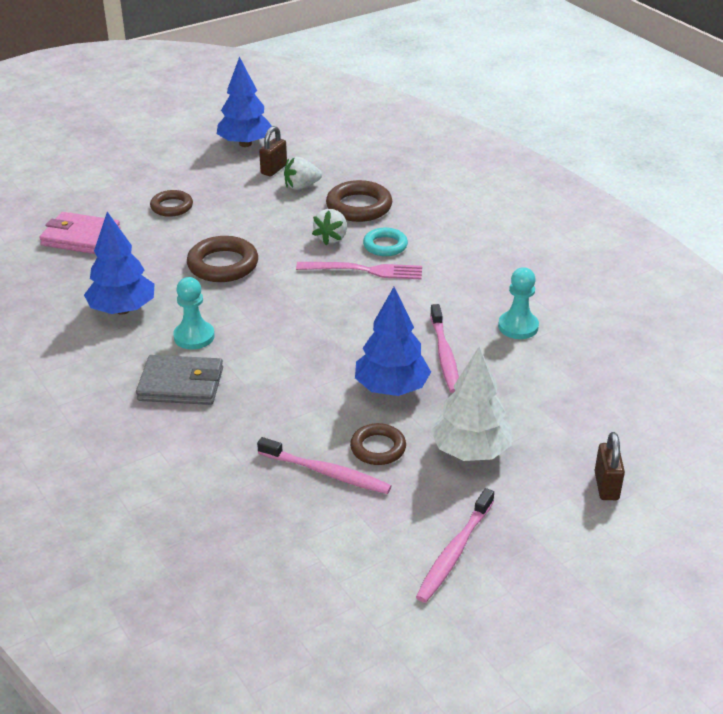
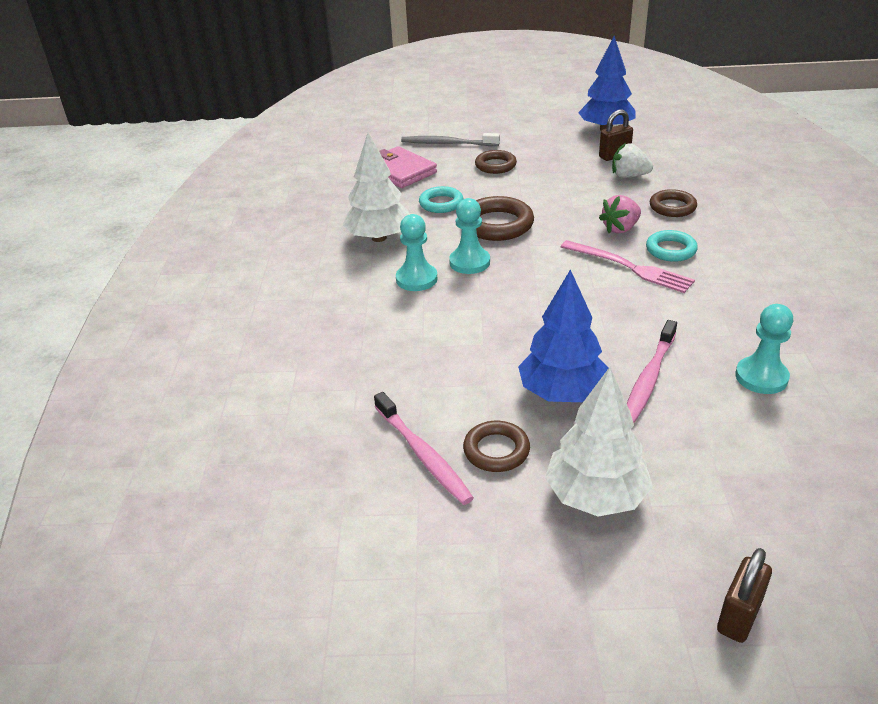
camera: 35 degrees right, 0 degrees up
blue tree [84,212,155,315] -> white tree [342,133,410,242]
grey wallet [136,355,223,405] -> none
white strawberry [312,209,347,245] -> pink strawberry [599,195,641,233]
brown ring [326,180,392,222] -> brown ring [650,189,697,217], size x0.64
pink toothbrush [416,488,494,603] -> none
none -> grey toothbrush [401,133,500,146]
none -> turquoise ring [419,186,463,213]
none -> turquoise pawn [449,198,490,274]

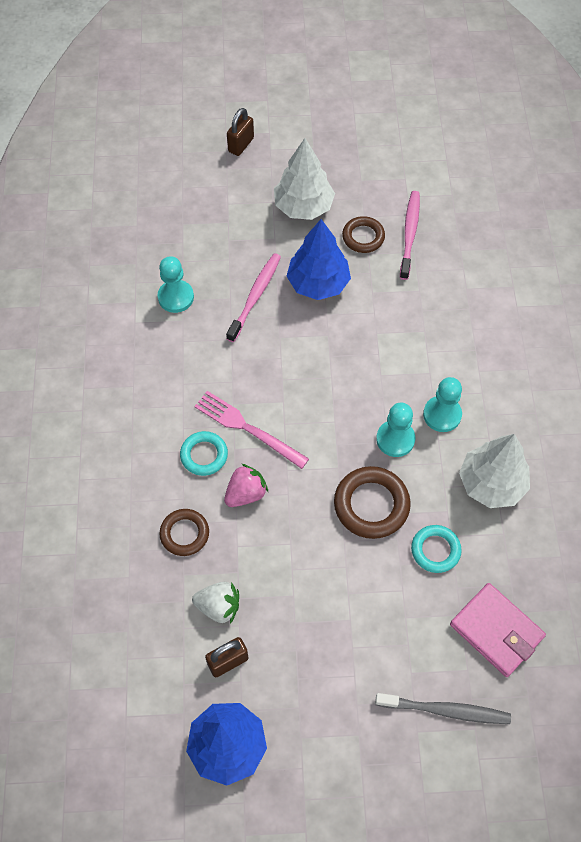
camera: 175 degrees right, 25 degrees up
pink toothbrush [374,392,474,505] -> pink toothbrush turned 45 degrees clockwise [400,191,420,280]
brown ring [475,150,517,174] -> none

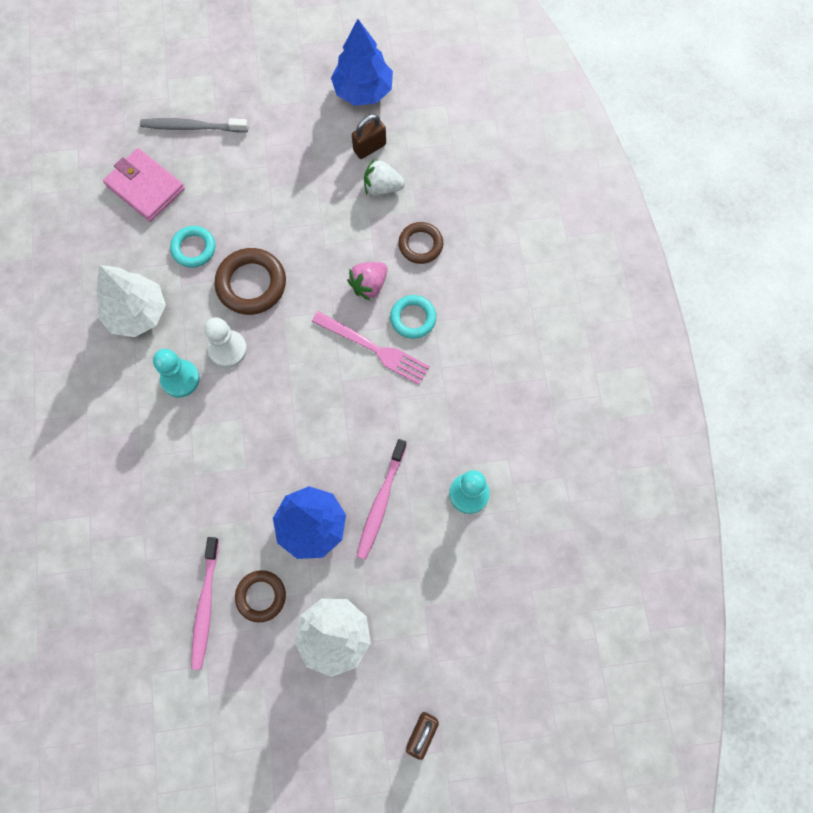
camera: 175 degrees right, 10 degrees up
turquoise pawn [376,403,415,457] -> white pawn [204,317,247,368]

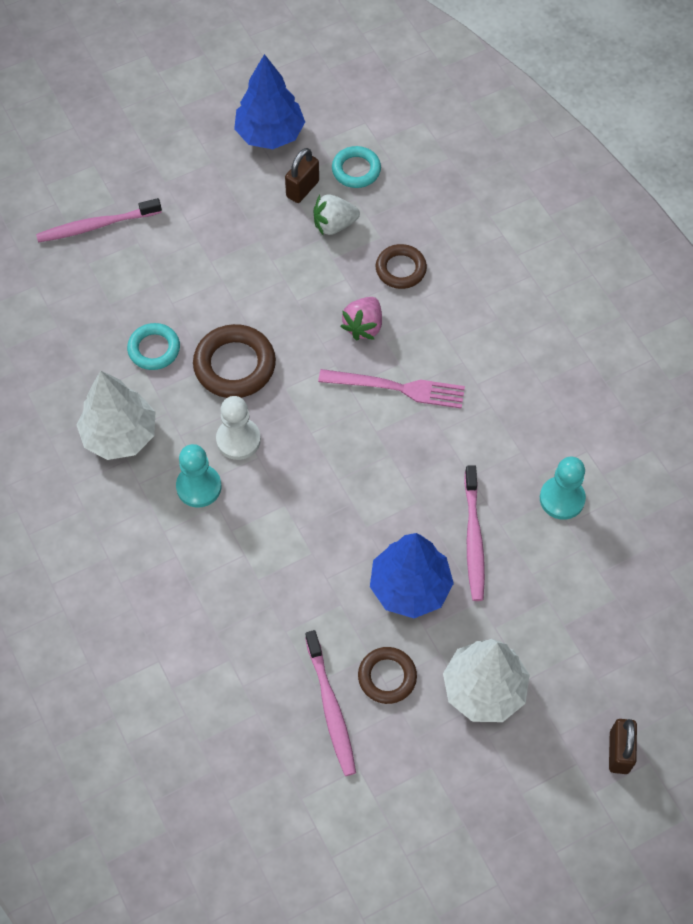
camera: 20 degrees left, 10 degrees down
pink wallet [103,148,185,222] -> none
grey toothbrush [140,118,248,132] -> pink toothbrush [36,198,162,242]
turquoise ring [390,295,437,339] -> turquoise ring moved to [332,146,381,188]

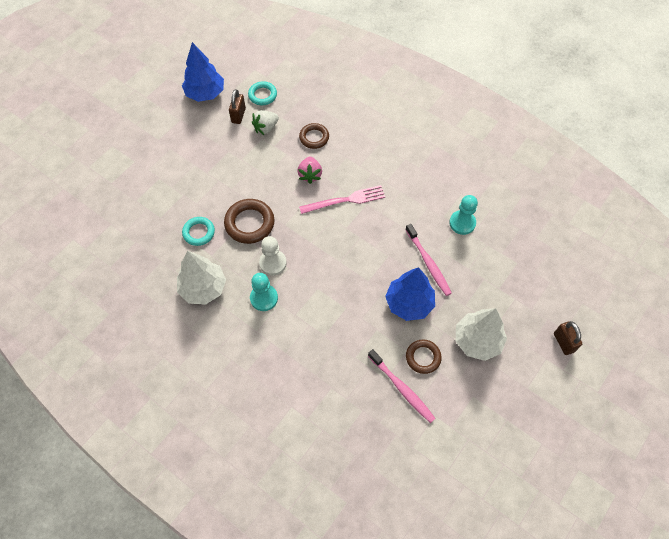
camera: 25 degrees left, 0 degrees up
pink toothbrush [36,198,162,242] -> none

